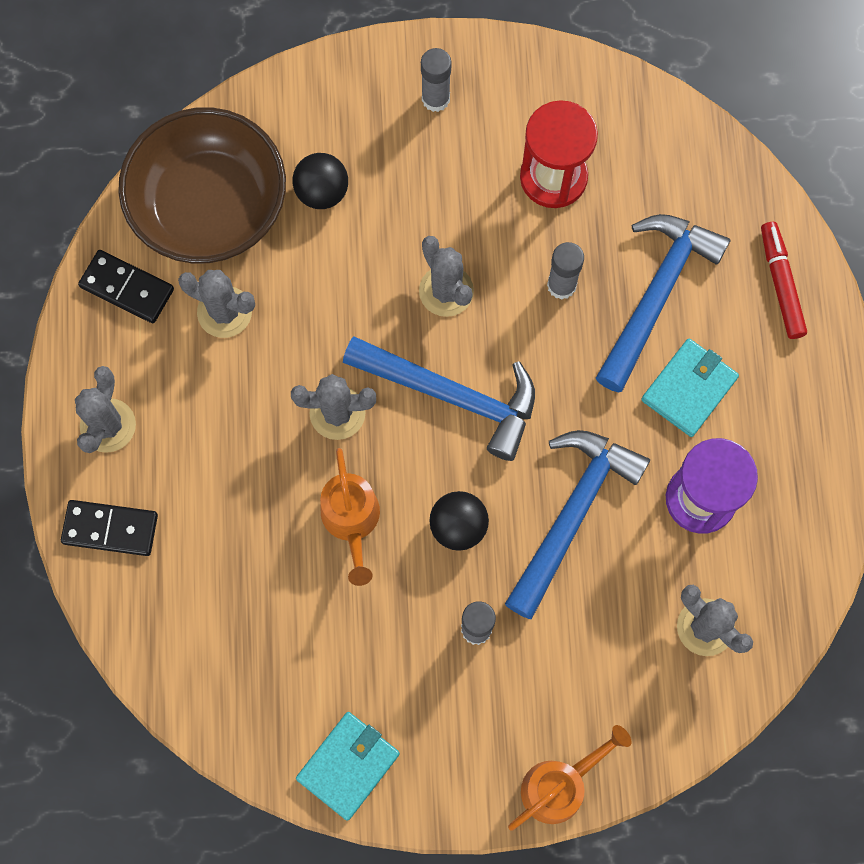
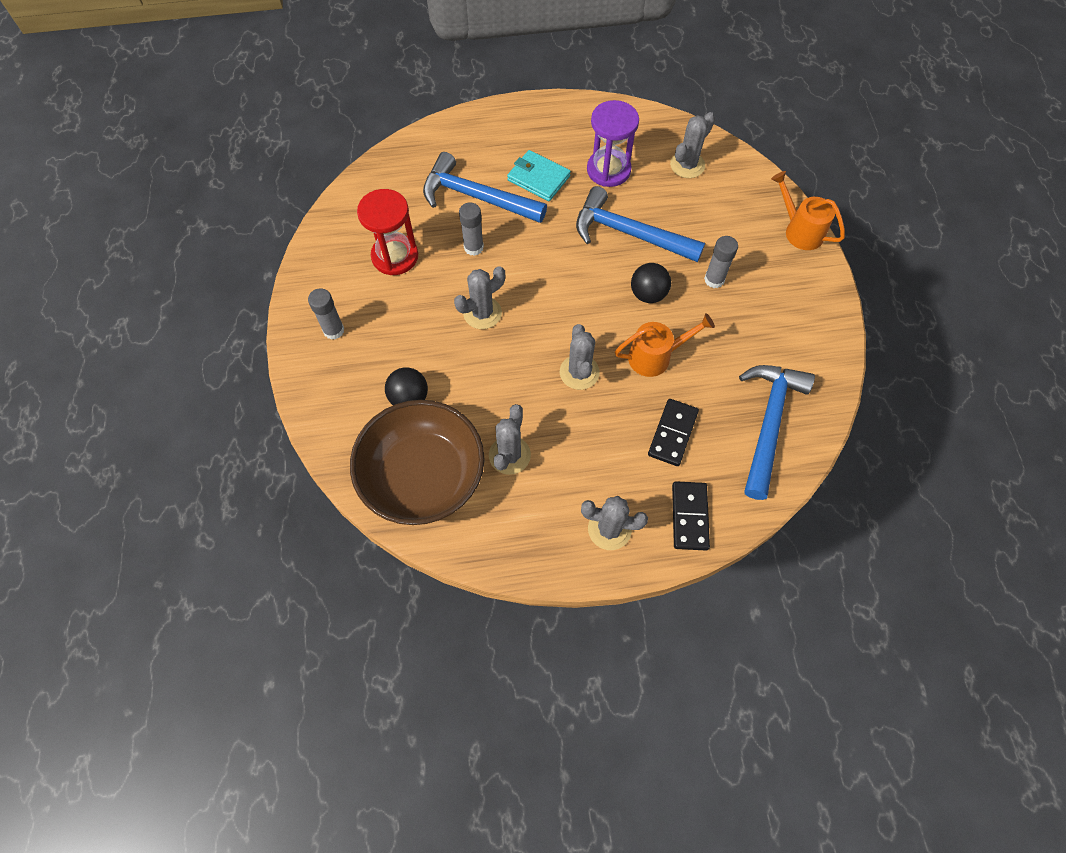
camera: 95 degrees left, 10 degrees down
black domino [78,250,174,323] -> black domino moved to [648,399,699,466]
turquoise wallet [296,712,400,821] -> none
blue hammer [343,336,535,461] -> blue hammer moved to [739,365,815,500]
red marker [761,222,807,339] -> none

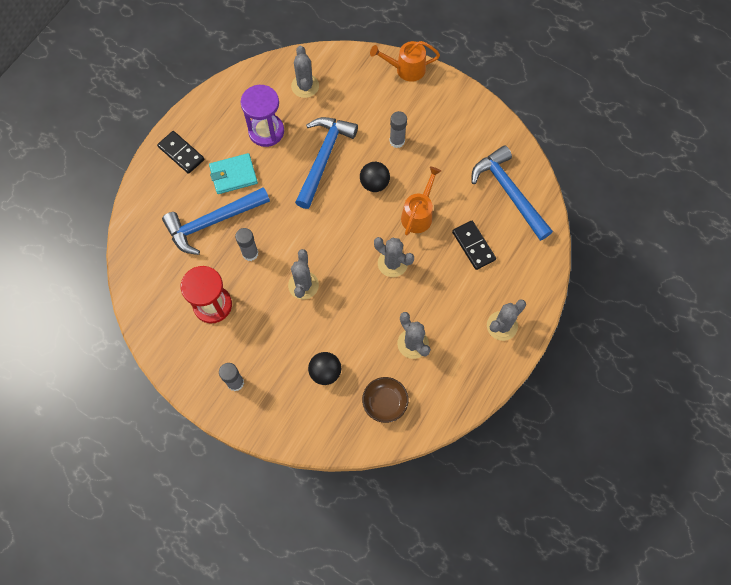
camera: 50 degrees left, 5 degrees up
brown bowl [350,400,485,525] -> brown bowl [362,377,408,423], size x0.47
blue hammer [576,186,705,262] -> blue hammer turned 135 degrees clockwise [295,117,358,209]
black domino [672,481,710,551] -> black domino moved to [157,131,204,174]

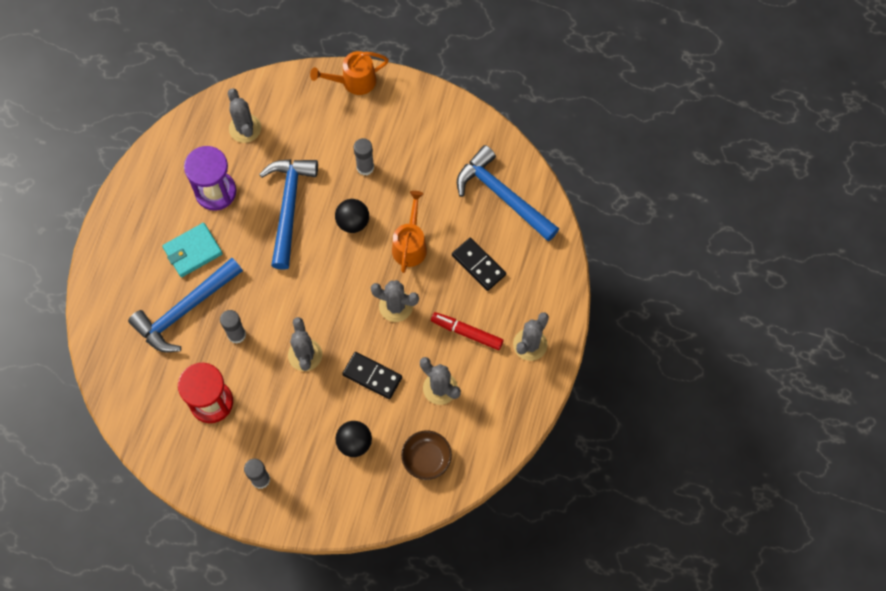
camera: 15 degrees left, 0 degrees up
black domino [157,131,204,174] -> black domino moved to [342,352,402,399]
none -> red marker [431,312,504,350]

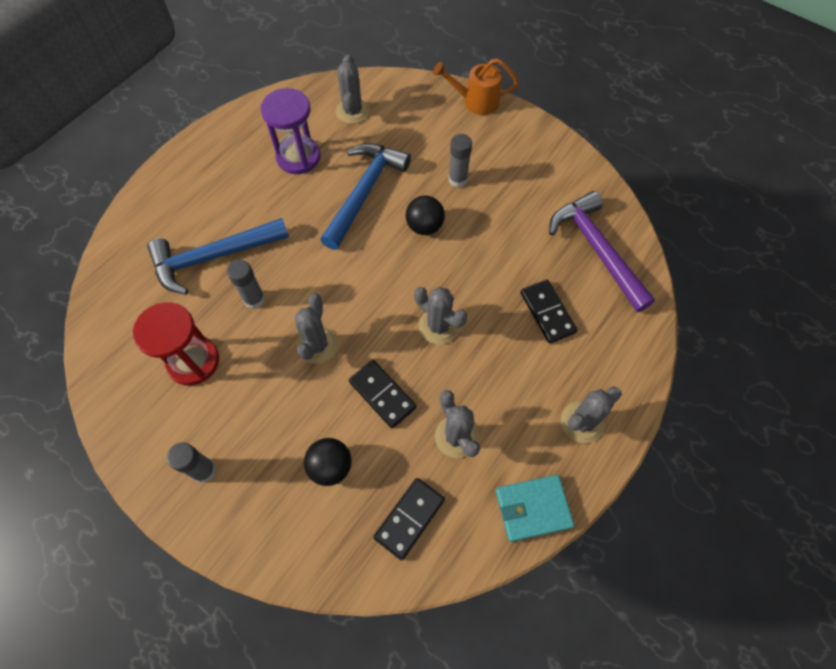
camera: 20 degrees right, 5 degrees down
turquoise wallet [162,223,223,277] -> turquoise wallet moved to [496,475,574,542]
orange watering can [392,191,427,273] -> none
brown bowl [401,430,452,480] -> black domino [373,478,445,560]
red marker [431,312,504,350] -> none
blue hammer [457,145,559,241] -> purple hammer [549,191,655,312]

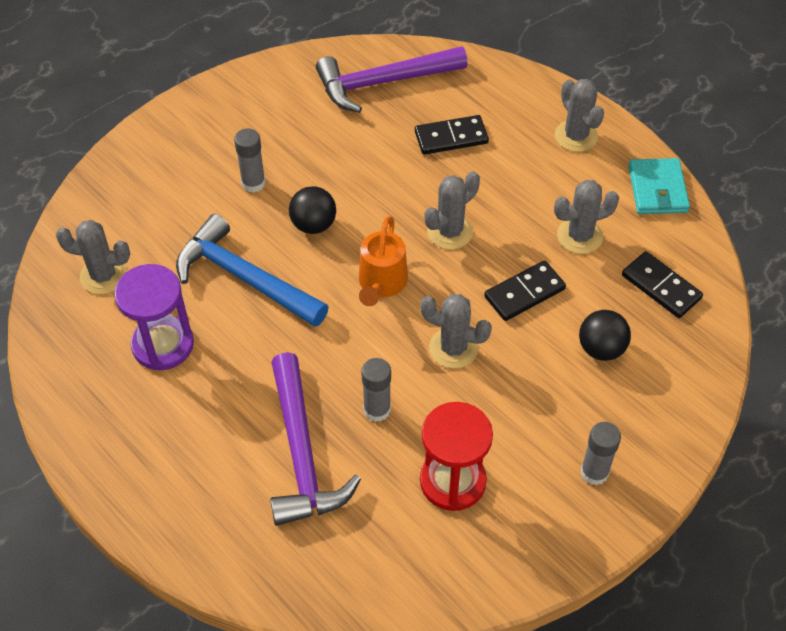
camera: 80 degrees left, 10 degrees down
blue hammer [147,218,289,295] -> purple hammer [270,352,361,526]
orange watering can [433,58,519,115] -> orange watering can moved to [359,216,408,306]

